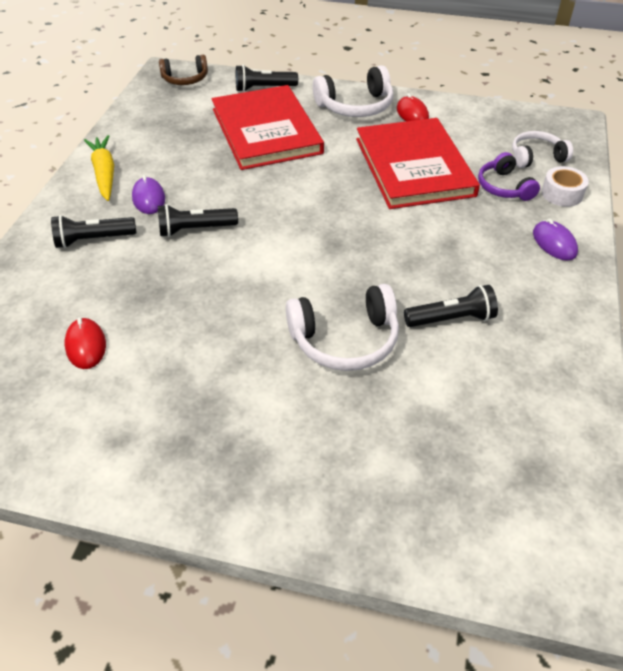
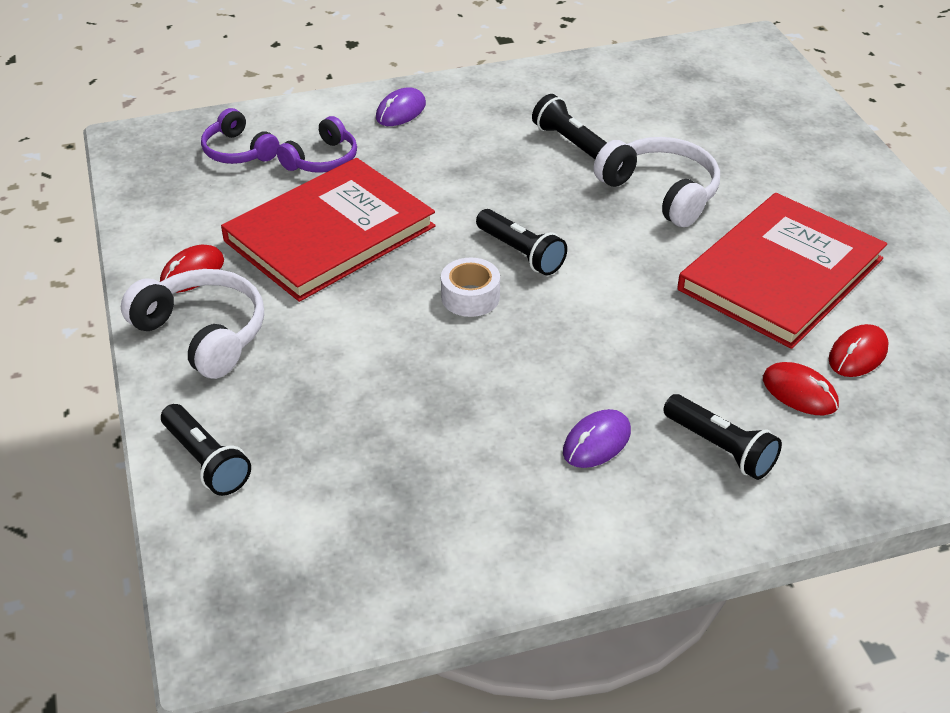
camera: 120 degrees left, 5 degrees down
yellow carrot [84,135,114,201] -> none
black flashlight [158,204,238,237] -> black flashlight moved to [476,209,567,275]
brown headphones [159,55,208,85] -> none
red book [212,85,324,170] -> red book moved to [678,193,887,349]
white headphones [512,131,573,168] -> purple headphones [201,108,280,164]
white tape [542,166,589,207] -> white tape moved to [441,258,500,317]
none -> red mouse [763,362,839,415]

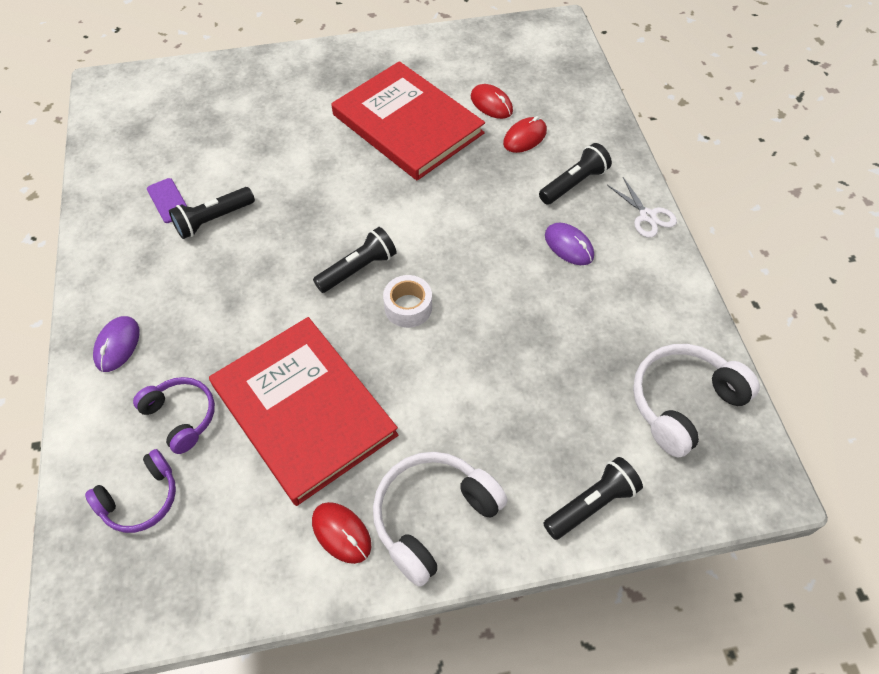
camera: 85 degrees left, 15 degrees up
purple mouse [376,87,426,126] -> purple mouse turned 60 degrees clockwise [93,316,140,372]
white headphones [594,137,720,227] -> white headphones moved to [633,344,760,457]
none -> purple phone [147,178,187,223]
none -> white scissors [607,177,677,238]

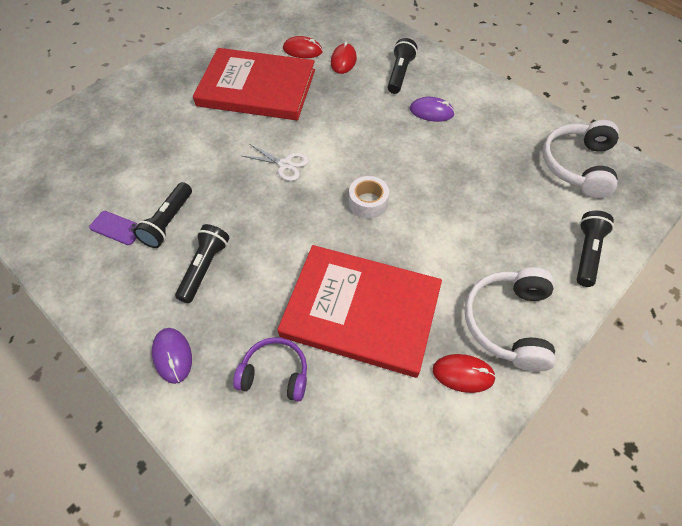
camera: 35 degrees left, 0 degrees up
purple headphones [85,449,176,533] -> none
black flashlight [313,227,397,293] -> black flashlight moved to [175,224,229,303]
white scissors [607,177,677,238] -> white scissors moved to [242,144,309,181]

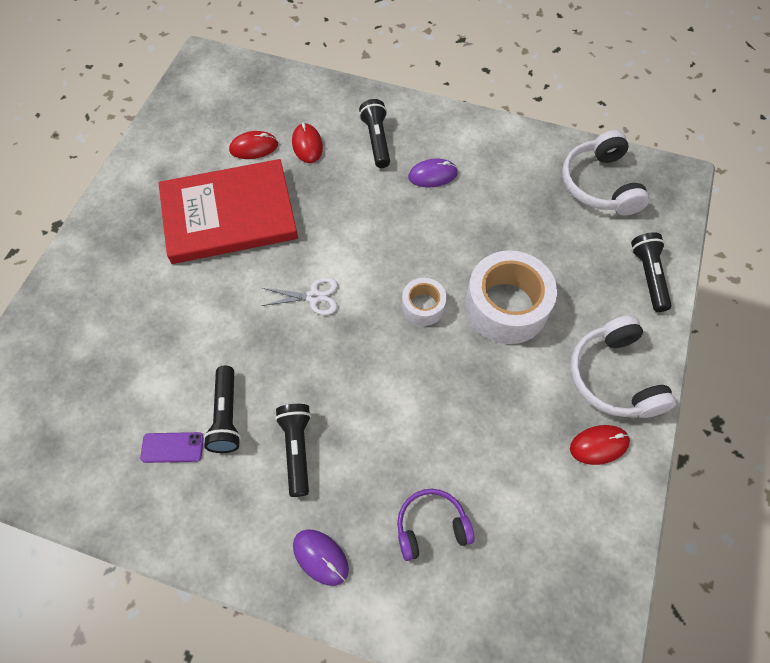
camera: 25 degrees left, 5 degrees up
red book [277,245,442,378] -> none
none -> white tape [465,251,557,344]

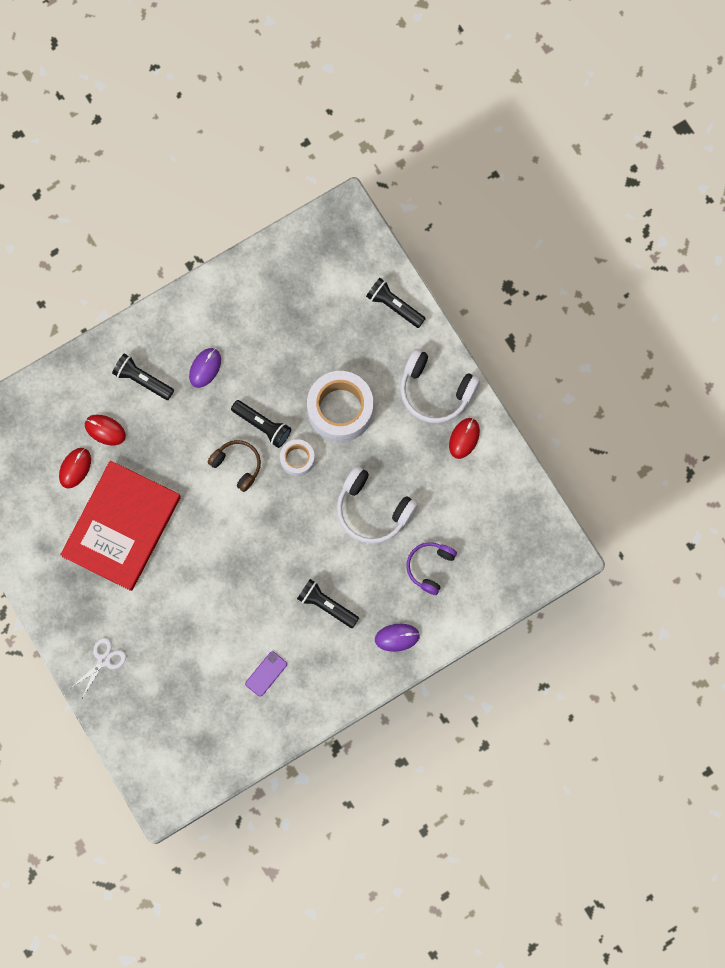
camera: 50 degrees left, 15 degrees up
black flashlight [203,366,241,453] -> black flashlight moved to [231,400,291,448]
white scissors [261,277,338,315] -> white scissors moved to [71,638,126,698]
white headphones [562,130,650,216] -> white headphones moved to [337,466,418,544]
none -> brown headphones [208,440,261,492]

